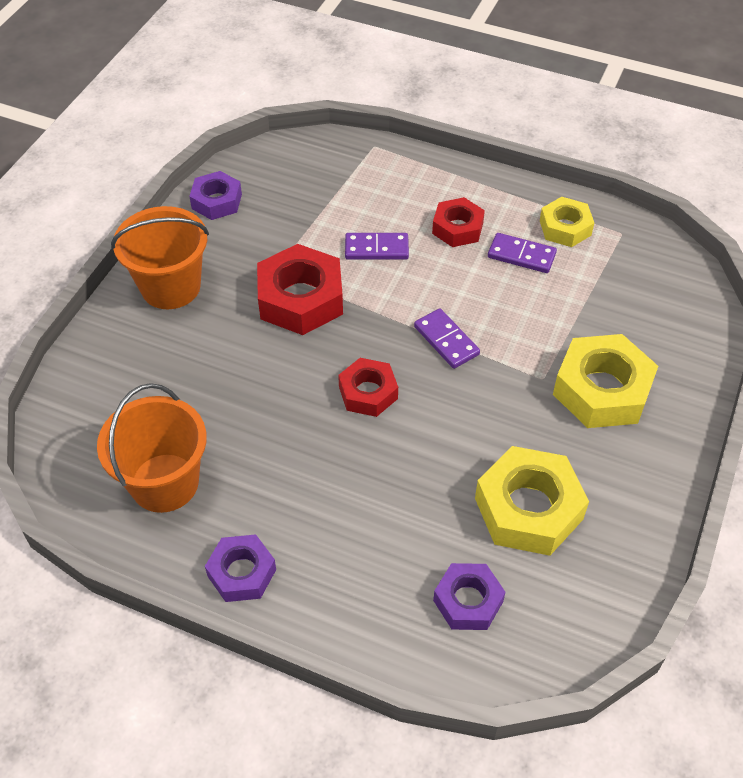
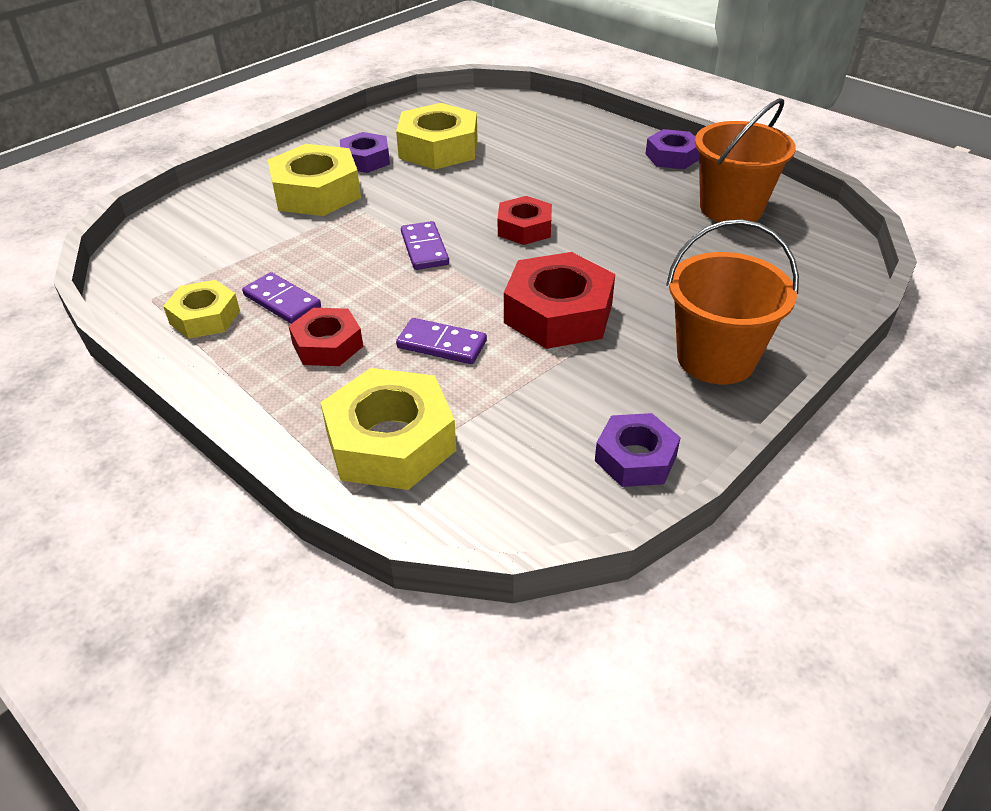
camera: 160 degrees left, 10 degrees down
purple nut [433,563,506,630] -> purple nut moved to [340,132,390,173]
none -> yellow nut [320,368,456,490]

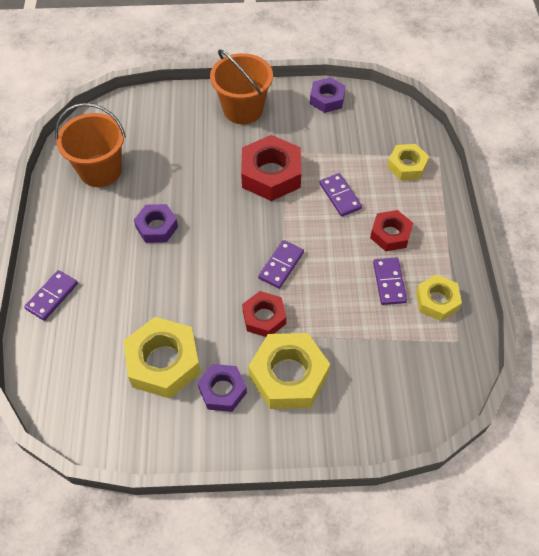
camera: 135 degrees left, 15 degrees up
yellow nut [320,368,456,490] -> yellow nut [387,144,429,180], size x0.60
red nut [498,196,552,245] -> red nut moved to [242,291,286,337]
purple nut [645,129,699,169] -> purple nut moved to [134,204,178,243]
none -> purple domino [24,270,78,321]

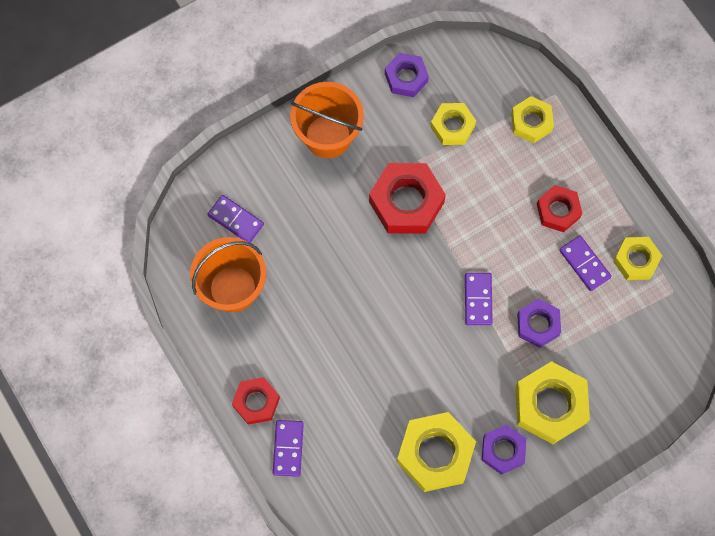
camera: 30 degrees left, 15 degrees up
purple nut [134,204,178,243] -> purple nut moved to [517,299,561,348]
red nut [242,291,286,337] -> red nut moved to [232,377,280,425]
purple domino [320,173,362,217] -> purple domino moved to [207,195,264,243]
none -> yellow nut [430,103,476,145]

